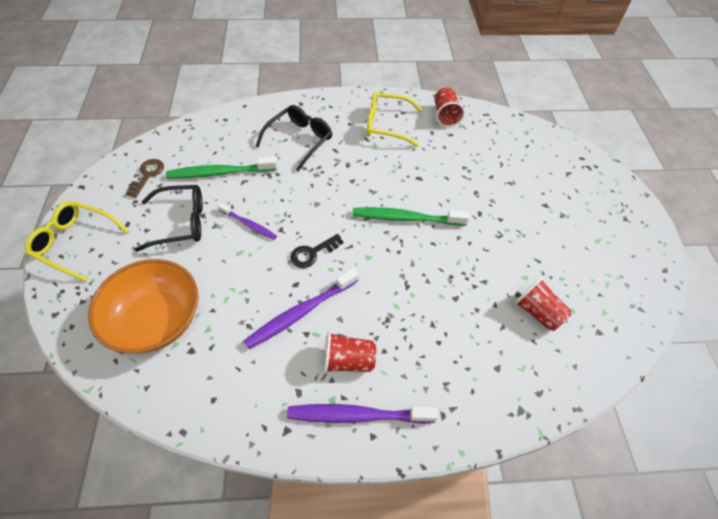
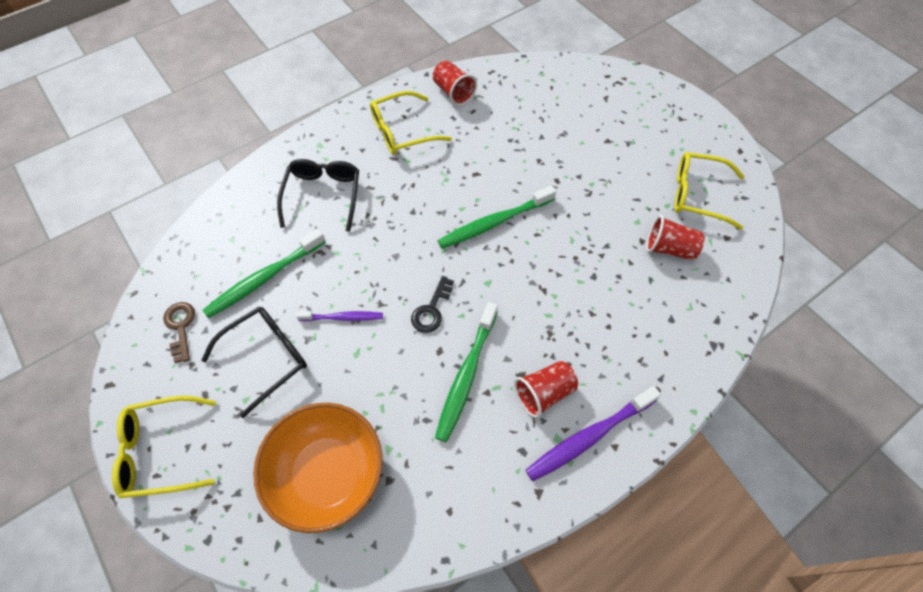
camera: 30 degrees left, 5 degrees up
purple toothbrush [244,268,359,349] -> green toothbrush [435,302,498,442]
none -> yellow glasses [674,152,745,230]

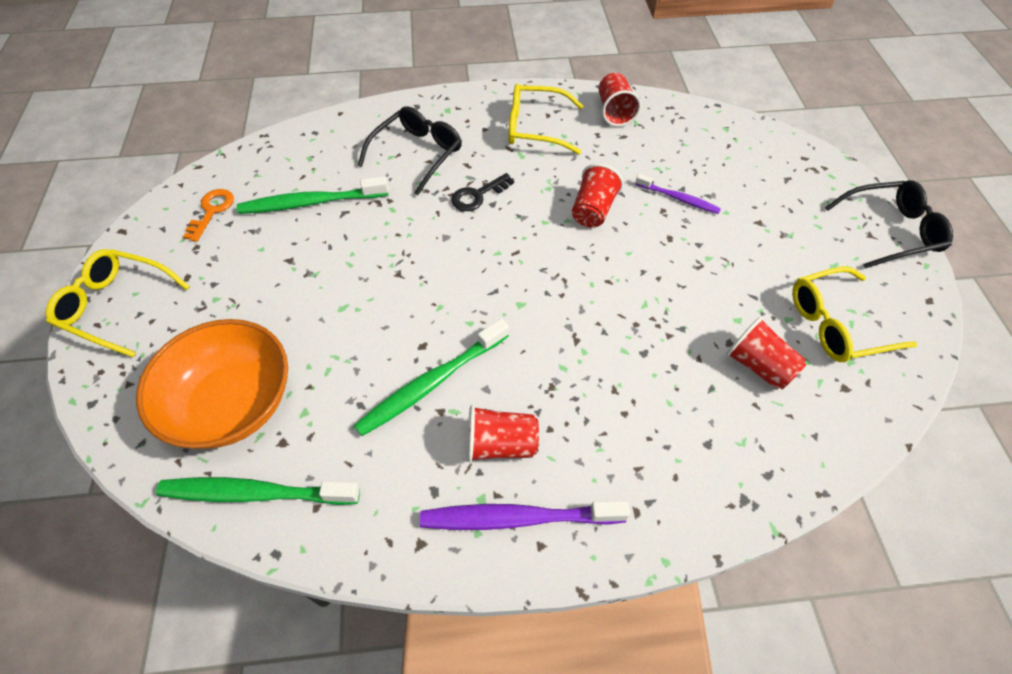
camera: 30 degrees right, 5 degrees down
brown key [163,302,195,363] -> orange key [183,189,234,242]
black glasses [202,307,307,418] -> black glasses moved to [825,180,953,268]
purple toothbrush [296,311,383,321] -> purple toothbrush moved to [635,174,721,214]
black key [411,276,454,333] -> black key moved to [451,173,514,211]
green toothbrush [438,185,556,249] -> green toothbrush moved to [156,477,360,505]
yellow glasses [674,152,745,230] -> yellow glasses turned 60 degrees counterclockwise [792,266,918,362]
none -> red cup [572,164,623,227]

